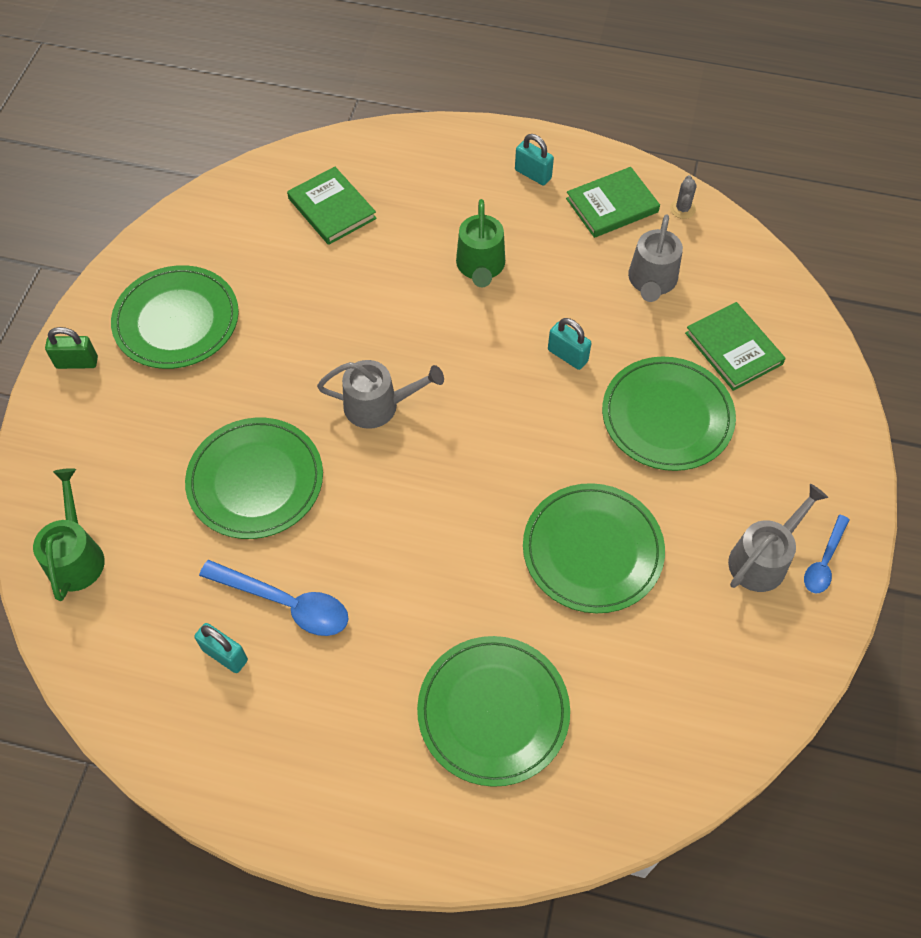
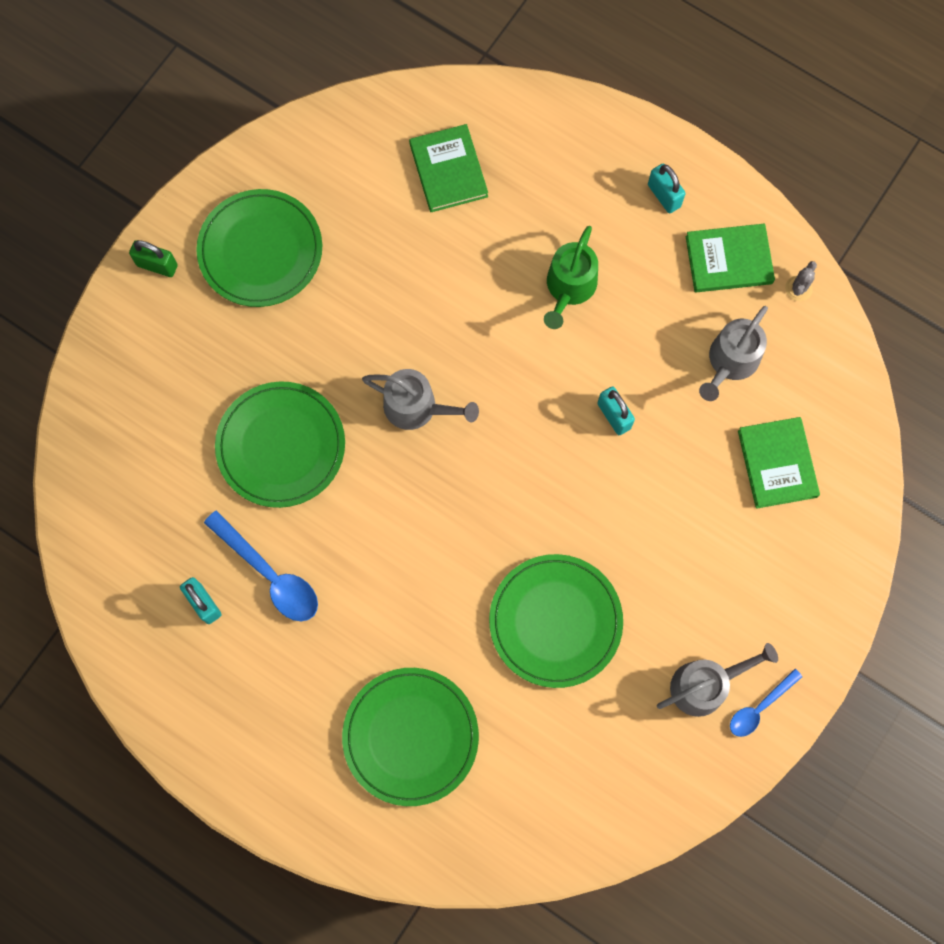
camera: 20 degrees right, 15 degrees up
green watering can [33,468,105,601] -> none
green plate [602,357,736,471] -> none

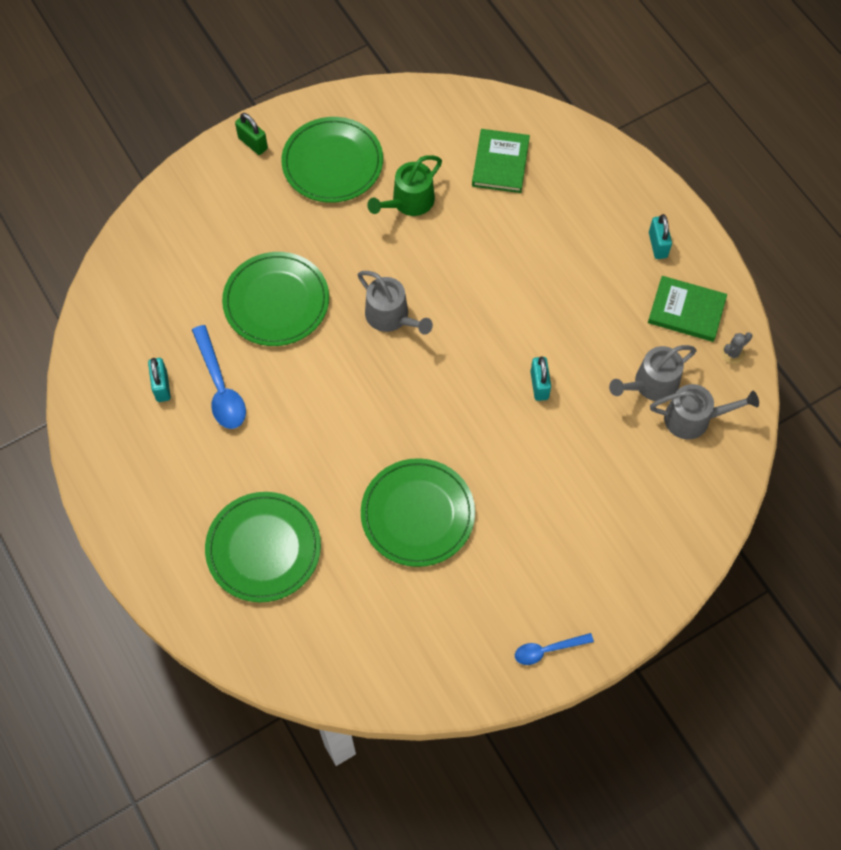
camera: 25 degrees right, 10 degrees down
green watering can [544,226,598,329] -> green watering can moved to [367,155,442,216]
grey watering can [657,643,778,717] -> grey watering can moved to [650,384,759,440]
green book [738,417,820,509] -> none

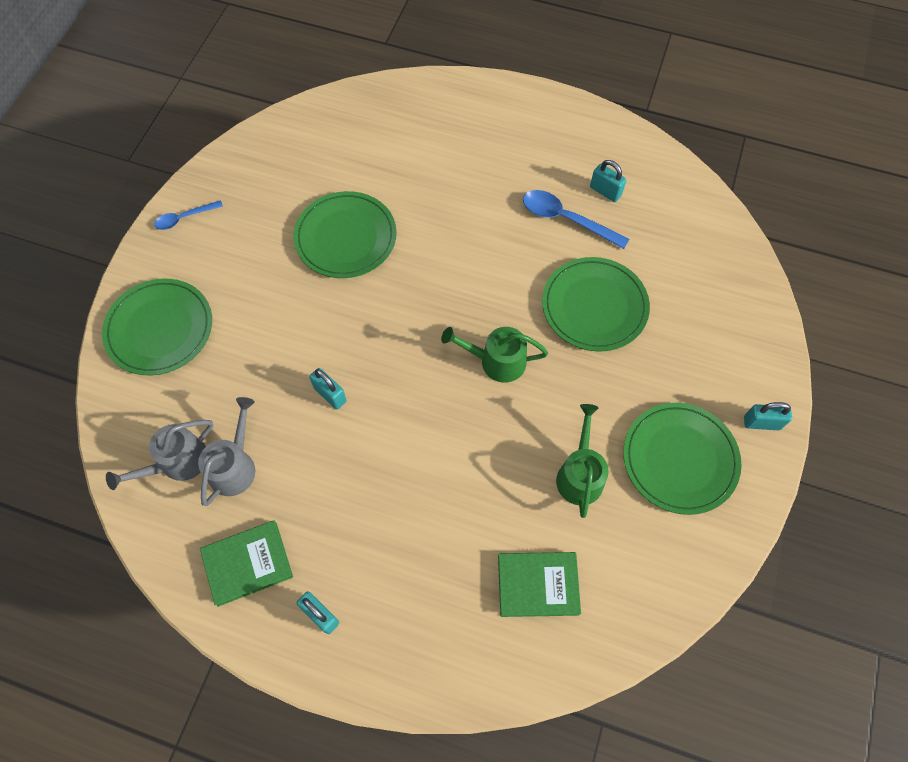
camera: 140 degrees right, 0 degrees up
green plate [205,492,321,602] -> green plate moved to [102,279,212,375]
green padlock [235,113,268,155] -> turquoise padlock [744,402,792,430]
grey watering can [357,271,433,335] -> green watering can [441,327,548,383]
green book [472,129,530,193] -> green book turned 60 degrees counterclockwise [498,552,581,617]
blue spoon [515,633,594,665] -> blue spoon turned 150 degrees counterclockwise [154,200,223,230]
grey cactus [721,332,752,364] -> none

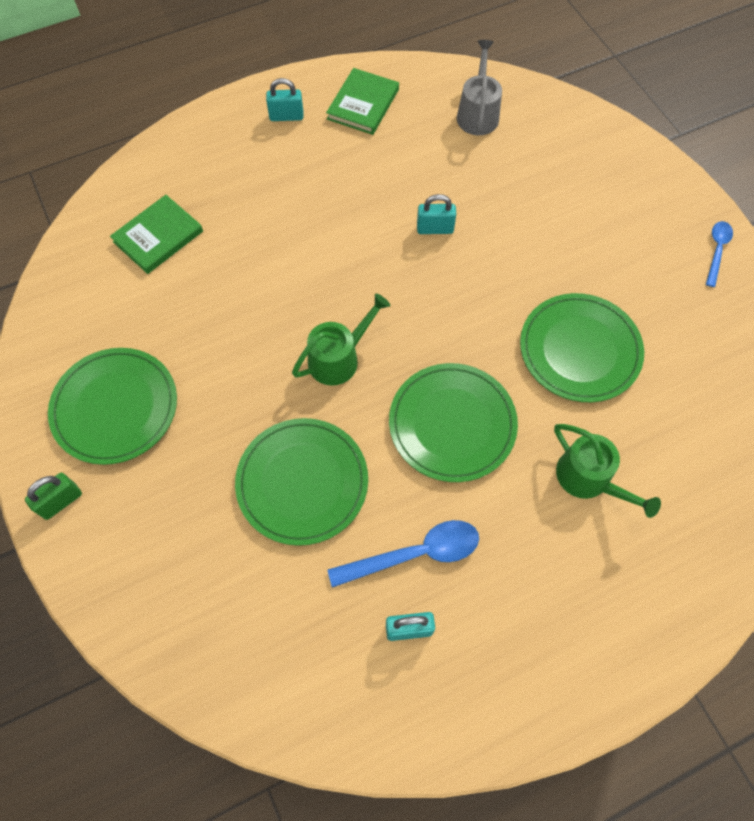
camera: 135 degrees right, 0 degrees up
green plate [102,279,212,375] -> green plate moved to [389,363,518,482]
grey watering can [198,397,255,506] -> none
green watering can [556,404,609,518] -> green watering can moved to [554,424,661,518]
turquoise padlock [744,402,792,430] -> green padlock [25,473,82,520]

